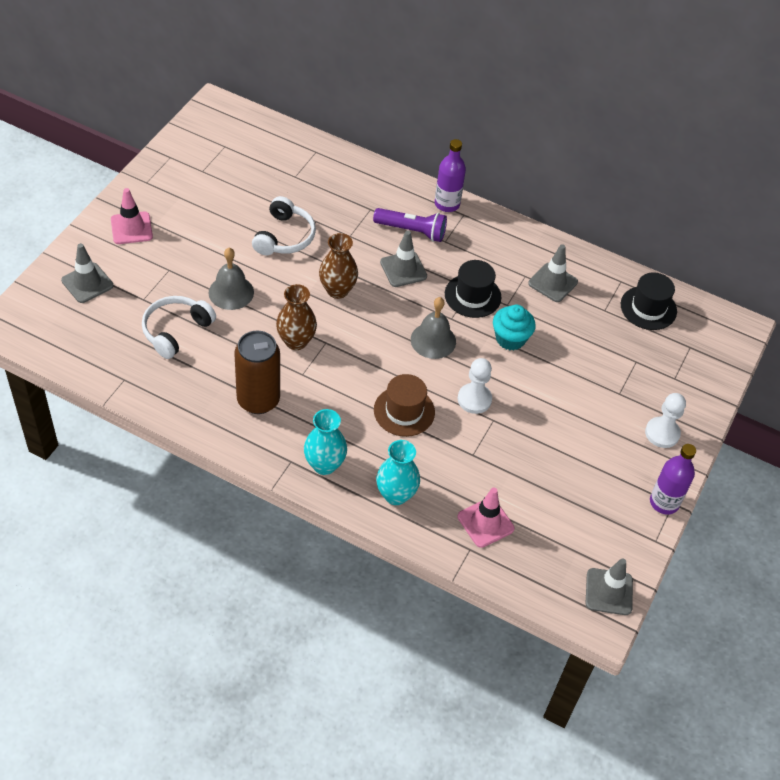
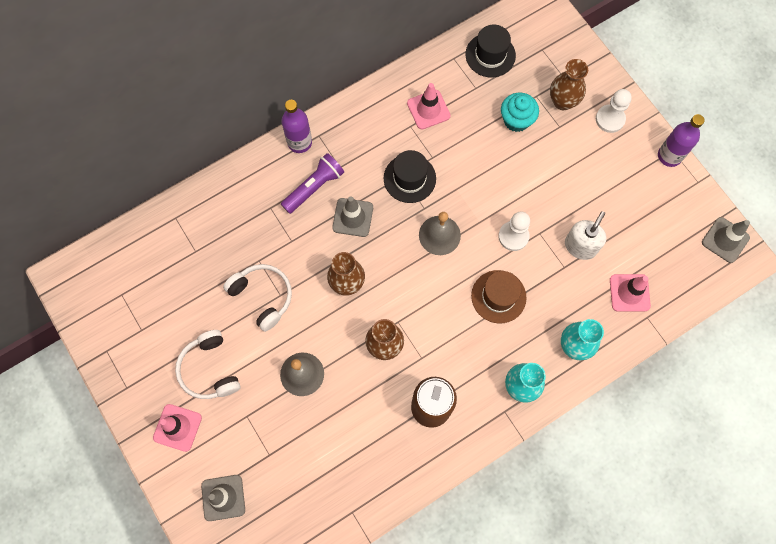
camera: 55 degrees left, 20 degrees up
white headphones [142,296,216,359] -> white headphones moved to [175,330,241,399]
turquoise cupcake [493,305,536,351] -> turquoise cupcake moved to [501,93,539,132]
grey traffic cone [528,244,578,302] -> pink traffic cone [407,83,451,129]
none -> brown vase [550,59,588,110]
none -> white soap dispenser [565,211,606,260]

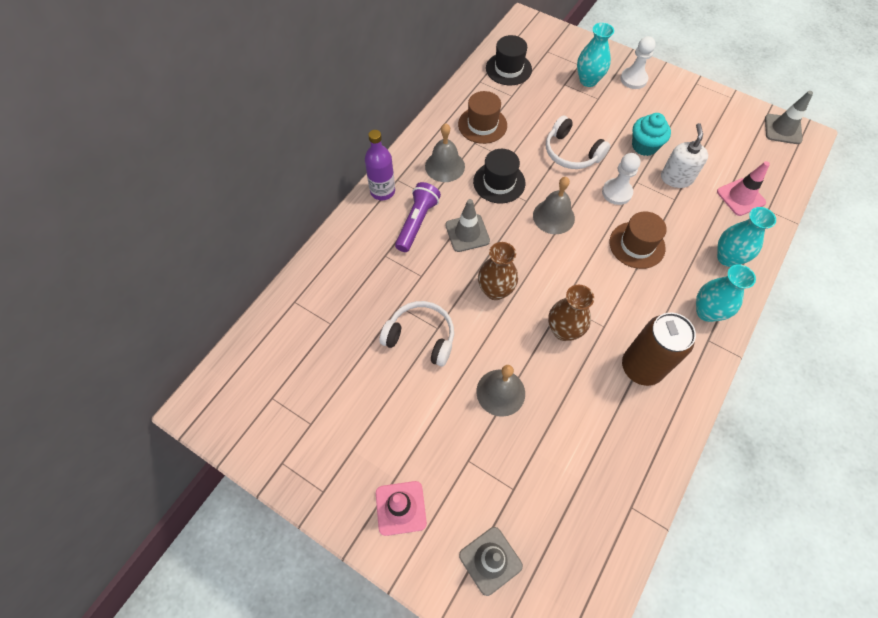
camera: 25 degrees left, 10 degrees down
white headphones [175,330,241,399] -> white headphones moved to [546,116,610,169]
pink traffic cone [407,83,451,129] -> brown hat [458,91,507,144]
turquoise cupcake [501,93,539,132] -> turquoise cupcake moved to [632,113,671,156]
brown vase [550,59,588,110] -> turquoise vase [577,23,614,87]
purple bottle [658,114,705,167] -> none
none -> grey bell [425,123,465,182]

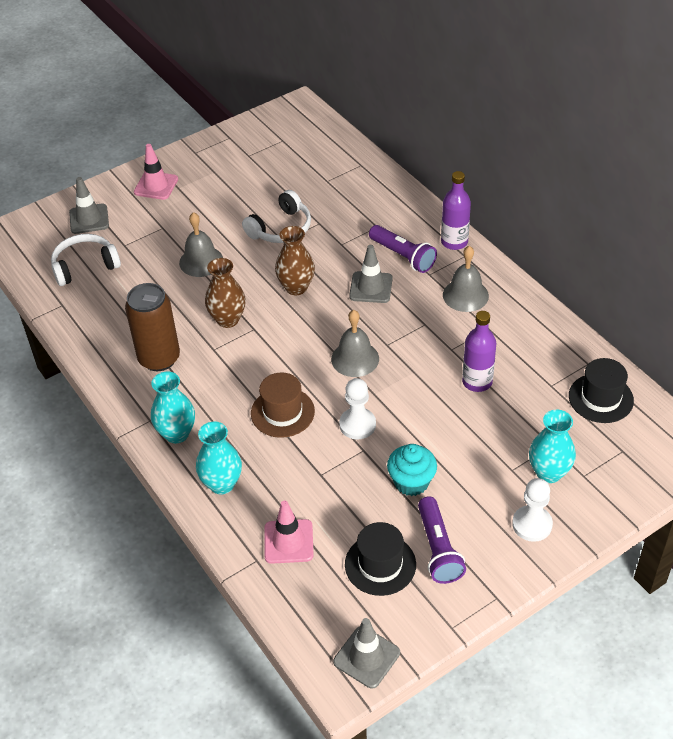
camera: 115 degrees right, 15 degrees down
brown hat [458,91,507,144] -> none
black hat [473,149,525,204] -> black hat moved to [345,522,416,596]
white headphones [546,116,610,169] -> white headphones moved to [51,234,121,286]
white soap dispenser [661,123,708,188] -> none
none -> purple flashlight [418,496,466,584]
none -> purple bottle [462,311,497,392]

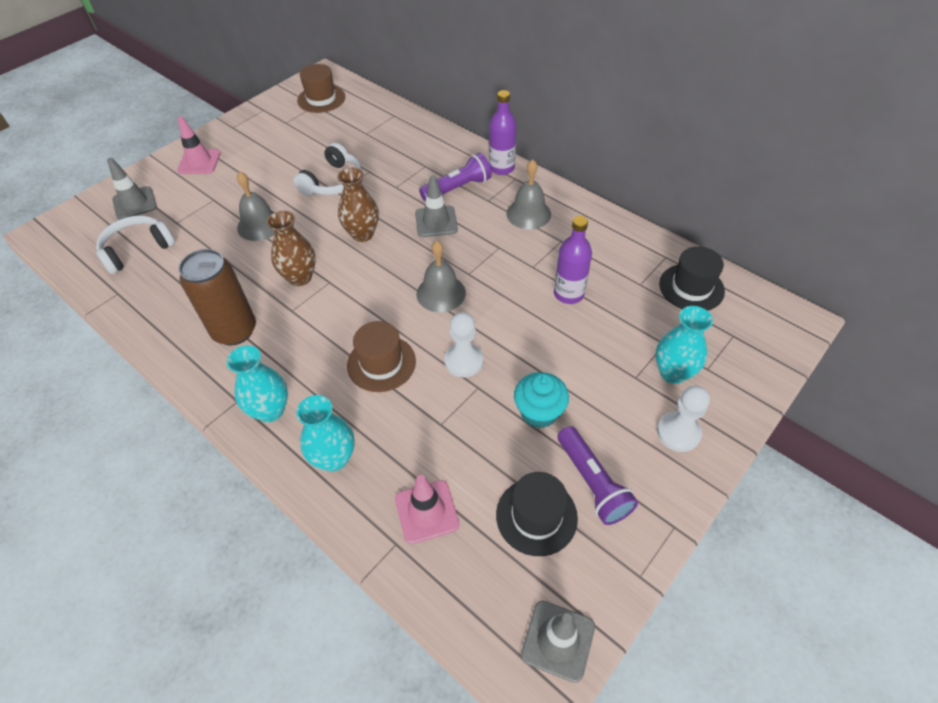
camera: 15 degrees left, 5 degrees up
purple flashlight [369,225,437,273] -> purple flashlight turned 60 degrees counterclockwise [419,153,492,201]
none -> brown hat [297,64,345,113]

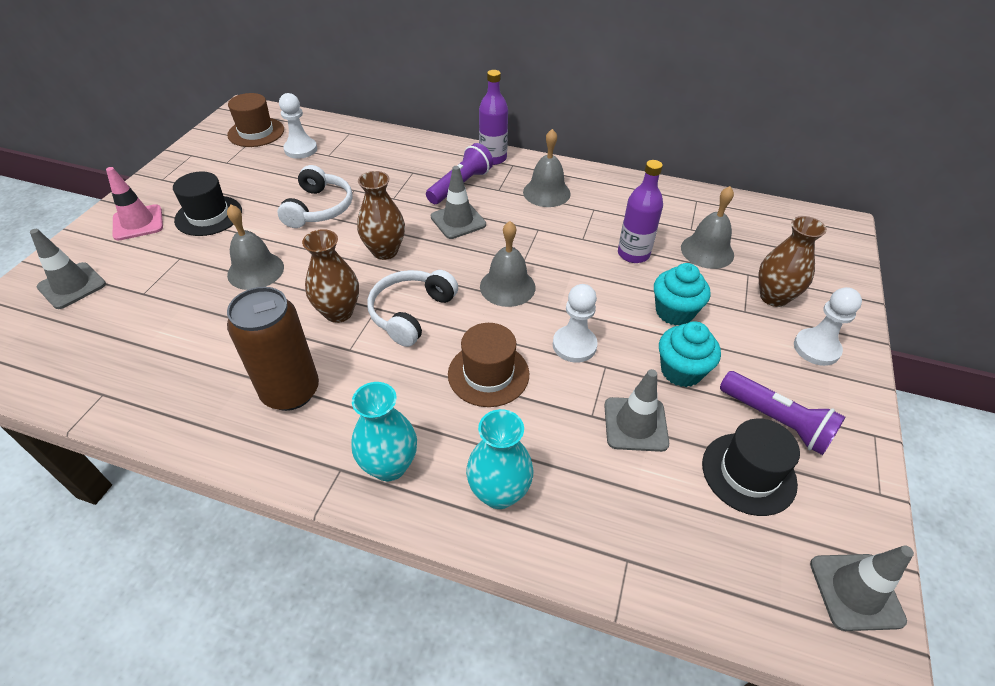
camera: 25 degrees left, 5 degrees down
white headphones [96,215,175,274] -> white headphones moved to [367,270,458,347]
pink traffic cone [395,475,459,544] -> none
turquoise vase [655,306,713,384] -> brown vase [758,216,827,307]
black hat [659,246,725,311] -> black hat moved to [173,171,242,236]
none -> white pawn [279,93,317,159]
none -> grey traffic cone [604,369,669,452]
none -> turquoise cupcake [654,263,710,326]
none -> grey bell [681,186,734,269]

